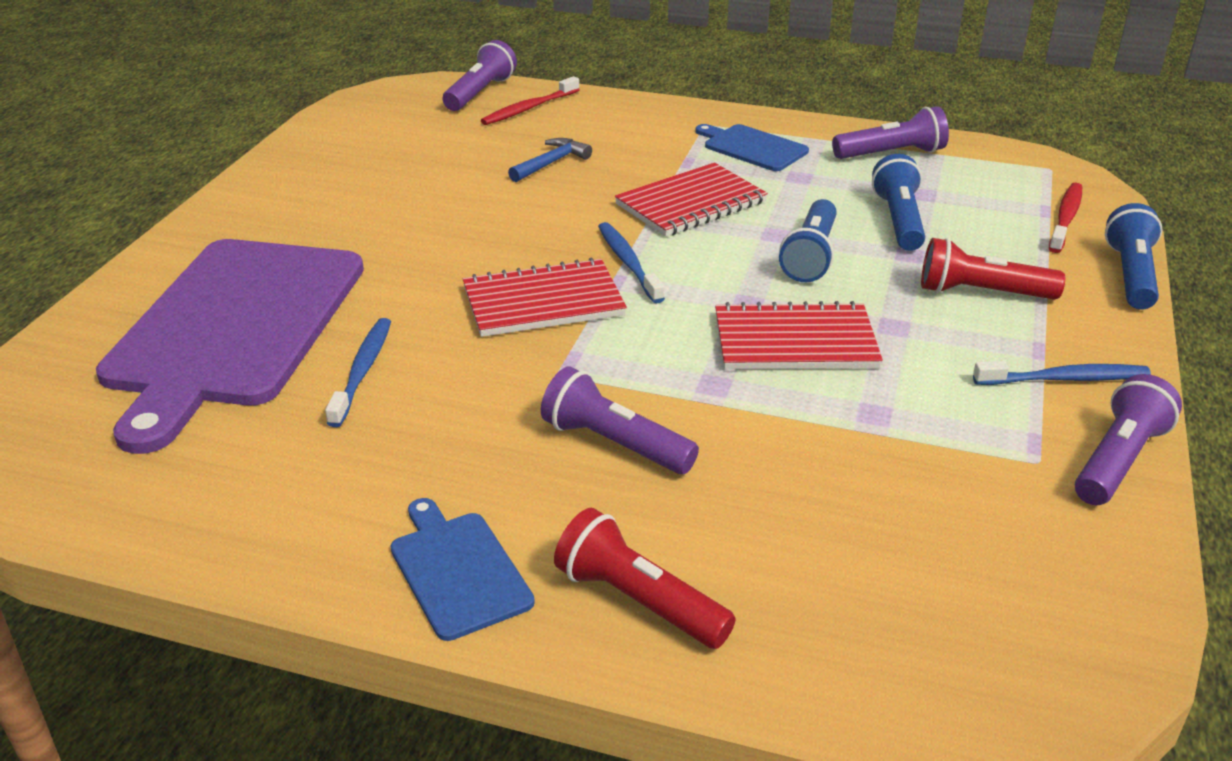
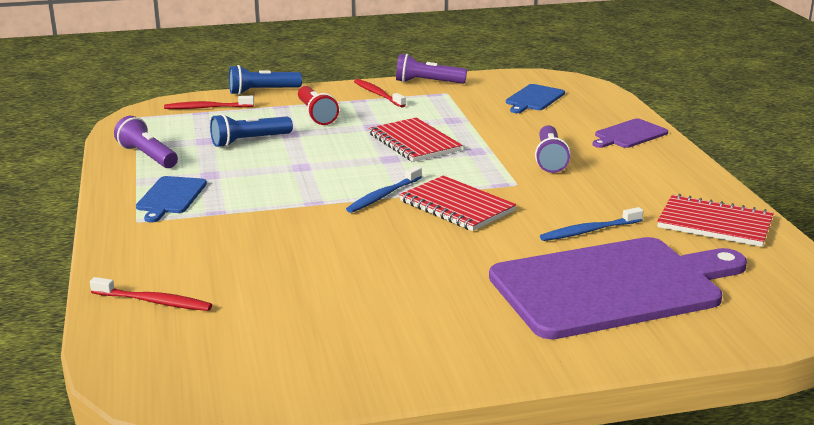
camera: 120 degrees left, 10 degrees down
blue cutting board [391,498,535,641] -> blue cutting board moved to [506,84,565,113]
purple flashlight [443,40,517,111] -> none
blue hammer [508,138,592,182] -> none
red flashlight [554,508,736,649] -> purple cutting board [593,119,668,148]
red notebook [615,163,768,237] -> red notebook moved to [657,194,774,247]
blue flashlight [779,199,837,282] -> none
blue toothbrush [973,361,1151,385] -> red toothbrush [354,79,406,108]

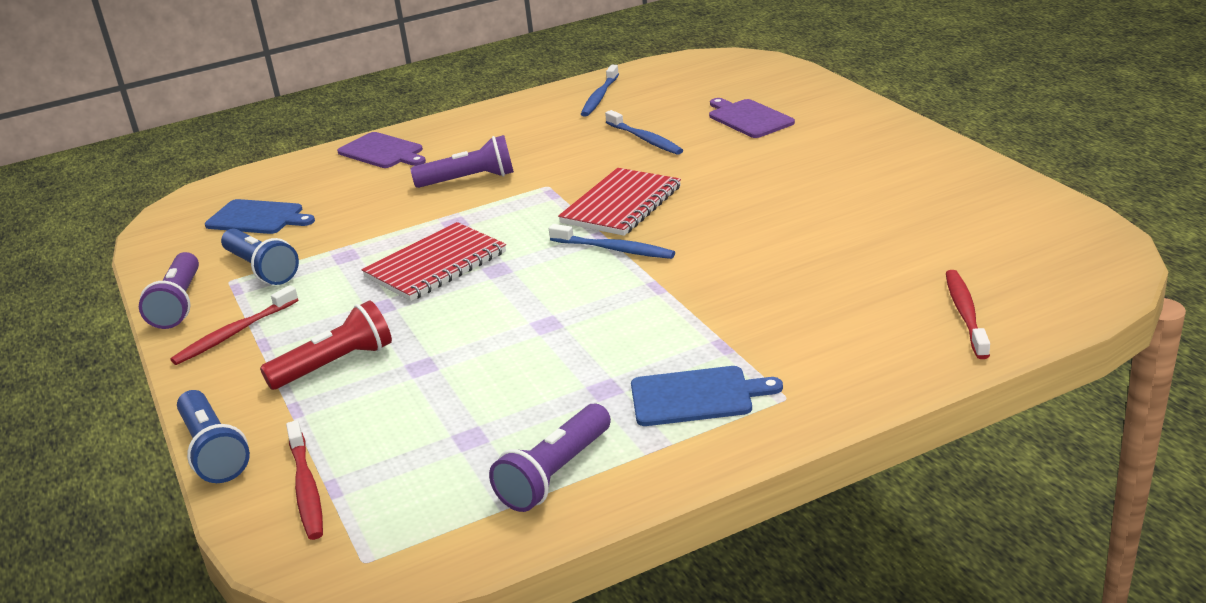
camera: 100 degrees left, 5 degrees up
blue flashlight [210,114,293,147] -> blue flashlight moved to [221,228,299,285]
purple cutting board [489,237,747,339] -> purple cutting board [709,98,795,138], size x0.44
red notebook [657,194,774,247] -> blue toothbrush [581,65,619,116]

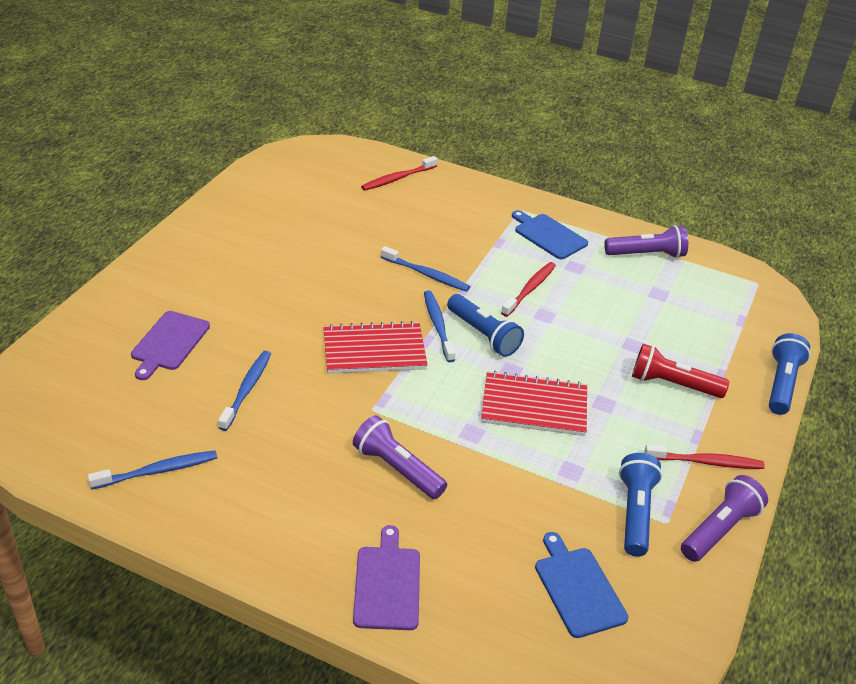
camera: 135 degrees left, 10 degrees up
red toothbrush [286,420,323,540] -> red toothbrush moved to [501,262,556,317]
none -> blue toothbrush [381,246,470,292]
none -> blue flashlight [447,294,524,357]

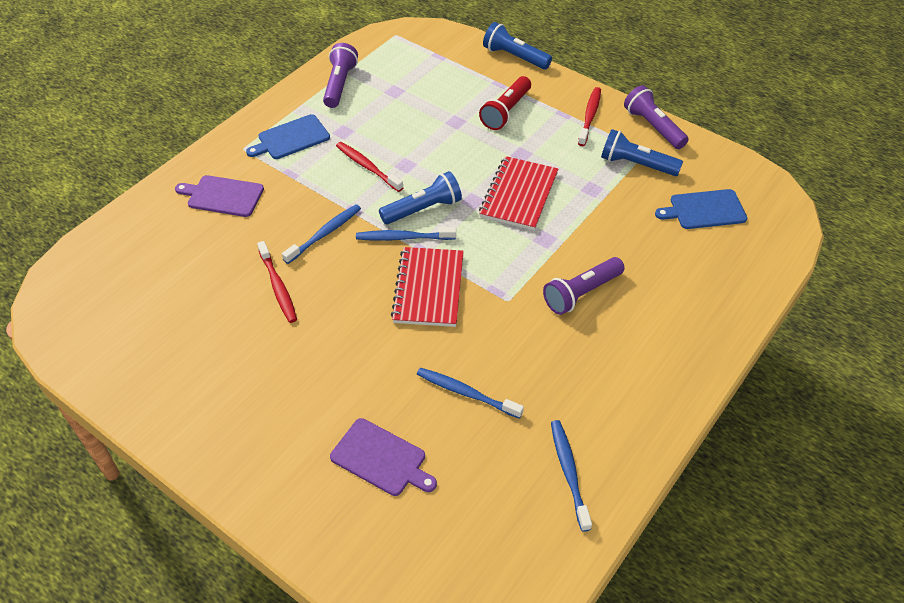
camera: 75 degrees left, 10 degrees up
purple cutting board [353,525,420,630] -> purple cutting board moved to [175,175,264,217]
red toothbrush [361,156,438,191] -> red toothbrush moved to [257,241,297,323]

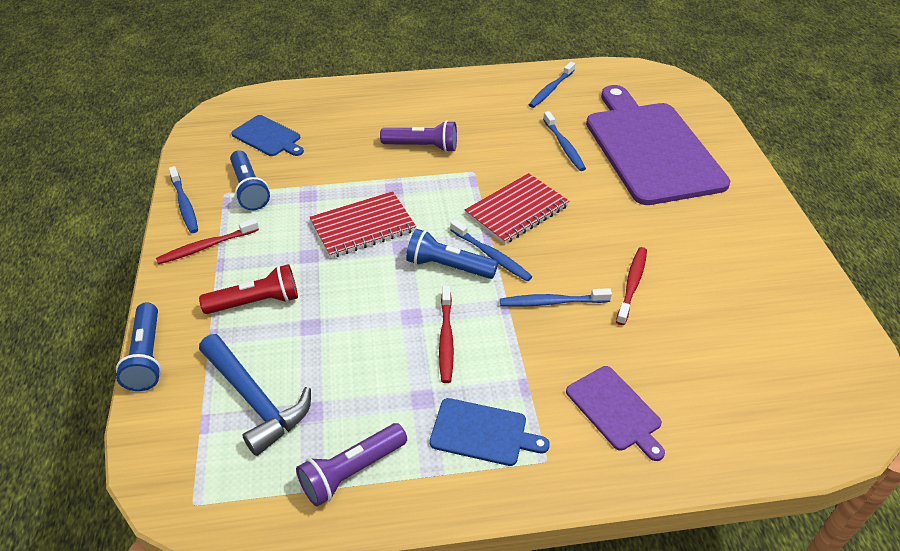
camera: 135 degrees left, 5 degrees down
purple cutting board [330,418,437,496] -> purple cutting board [586,85,730,205], size x2.29
purple flashlight [624,85,689,149] -> blue toothbrush [168,166,198,233]
none -> blue hammer [199,334,311,456]

